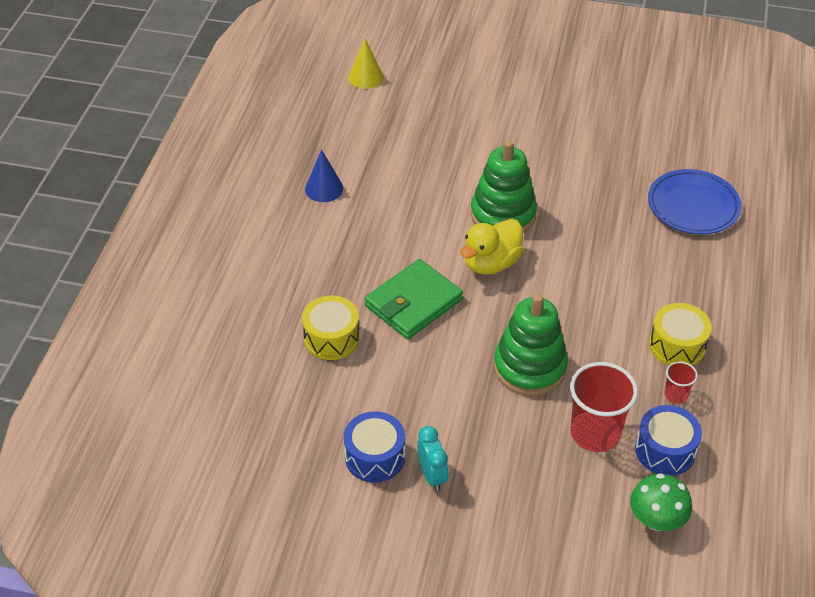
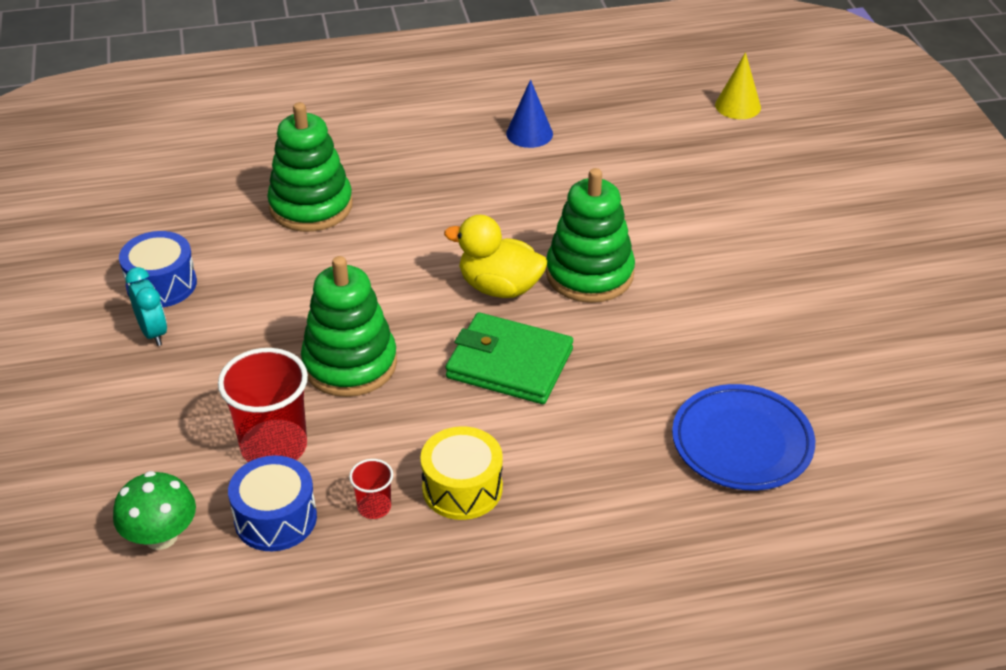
camera: 65 degrees right, 5 degrees down
yellow drum [302,296,360,360] -> green stacking toy [267,102,353,232]
green wallet [364,259,463,339] -> green wallet moved to [446,312,573,404]
turquoise clock [417,426,449,491] -> turquoise clock turned 75 degrees counterclockwise [125,267,167,346]

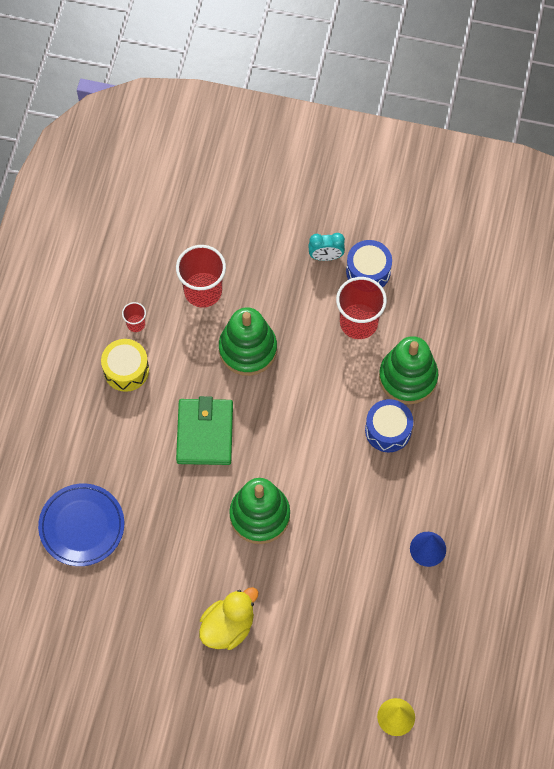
camera: 115 degrees right, 25 degrees up
green mushroom [113,471,196,550] -> none
blue drum [228,455,317,551] -> blue drum moved to [365,399,413,453]
yellow duck [444,215,547,298] -> yellow duck moved to [199,587,259,650]
green wallet [446,312,573,404] -> green wallet turned 45 degrees counterclockwise [176,396,233,465]
none -> red cup [336,277,387,339]

